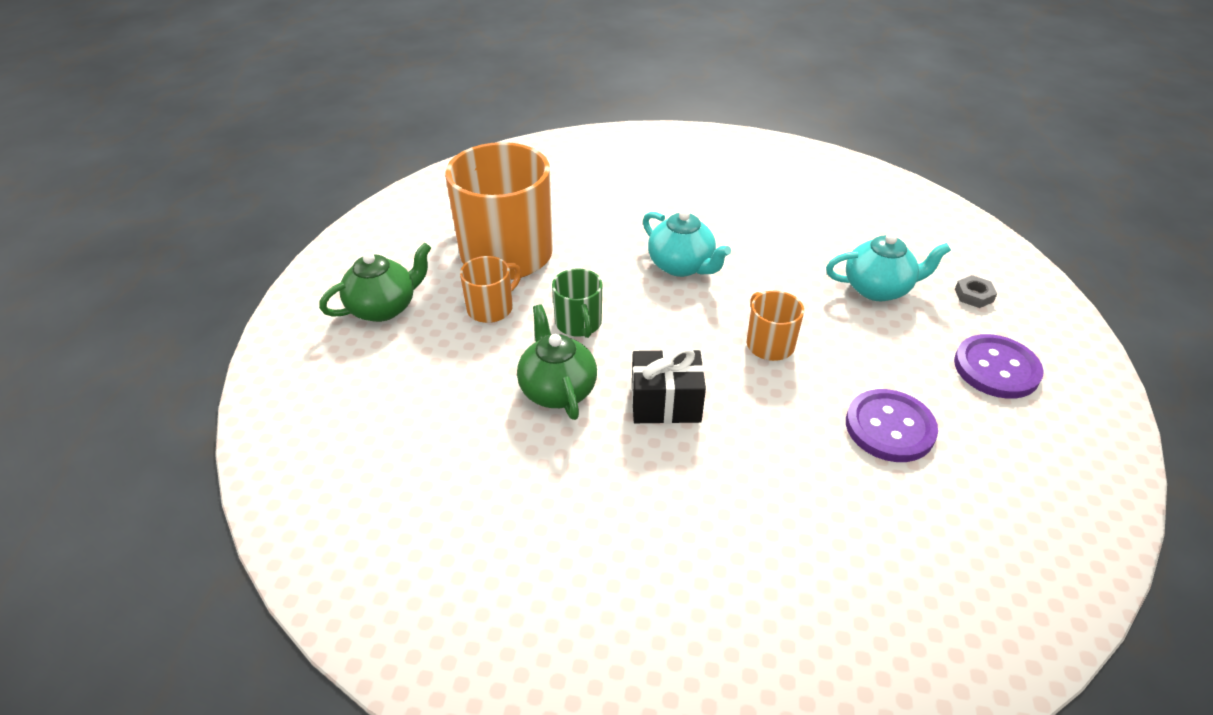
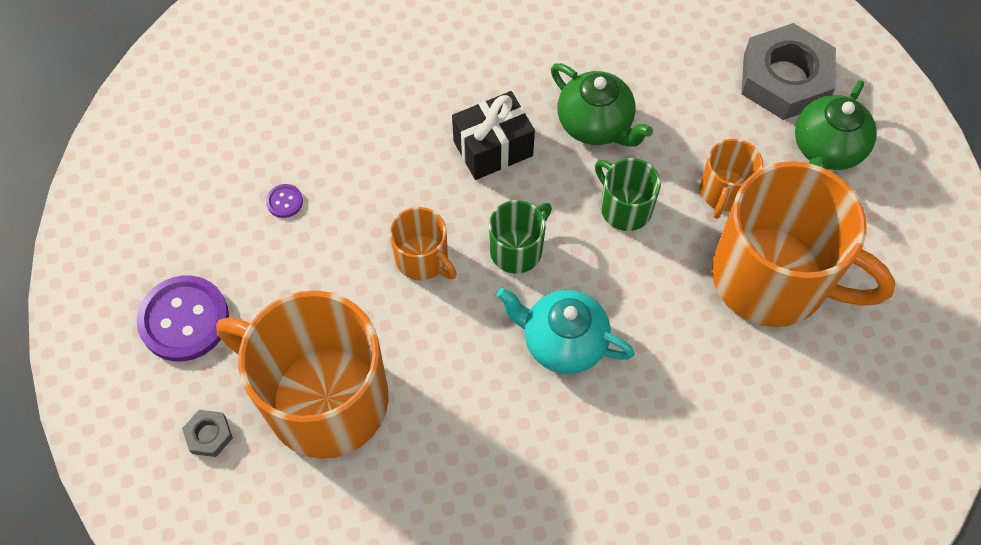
camera: 155 degrees right, 20 degrees up
turquoise teapot [826,233,951,301] -> orange mug [216,290,389,459]
purple button [846,389,938,462] -> purple button [266,184,303,218], size x0.43
none -> green mug [489,200,552,273]
none -> grey nut [742,23,836,120]

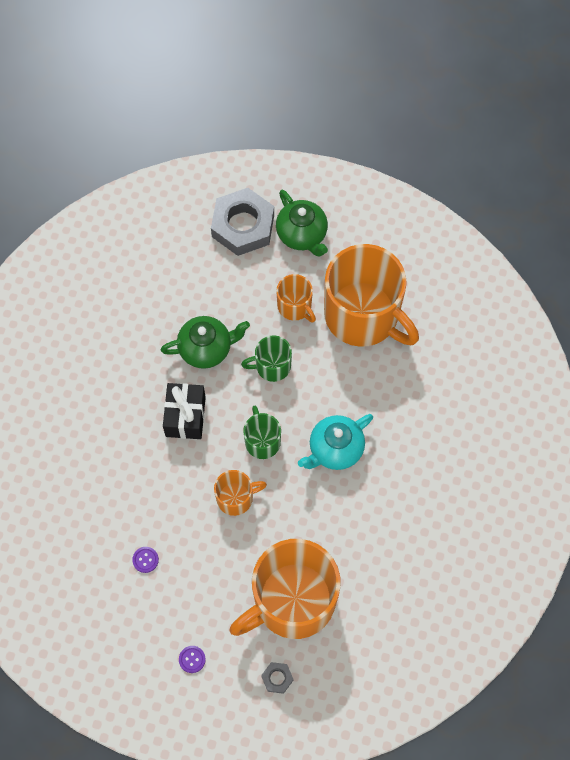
camera: 60 degrees left, 5 degrees up
purple button [136,276,229,361] -> purple button [179,646,206,673], size x0.43
orange mug [712,161,895,327] -> orange mug turned 75 degrees clockwise [324,244,419,347]

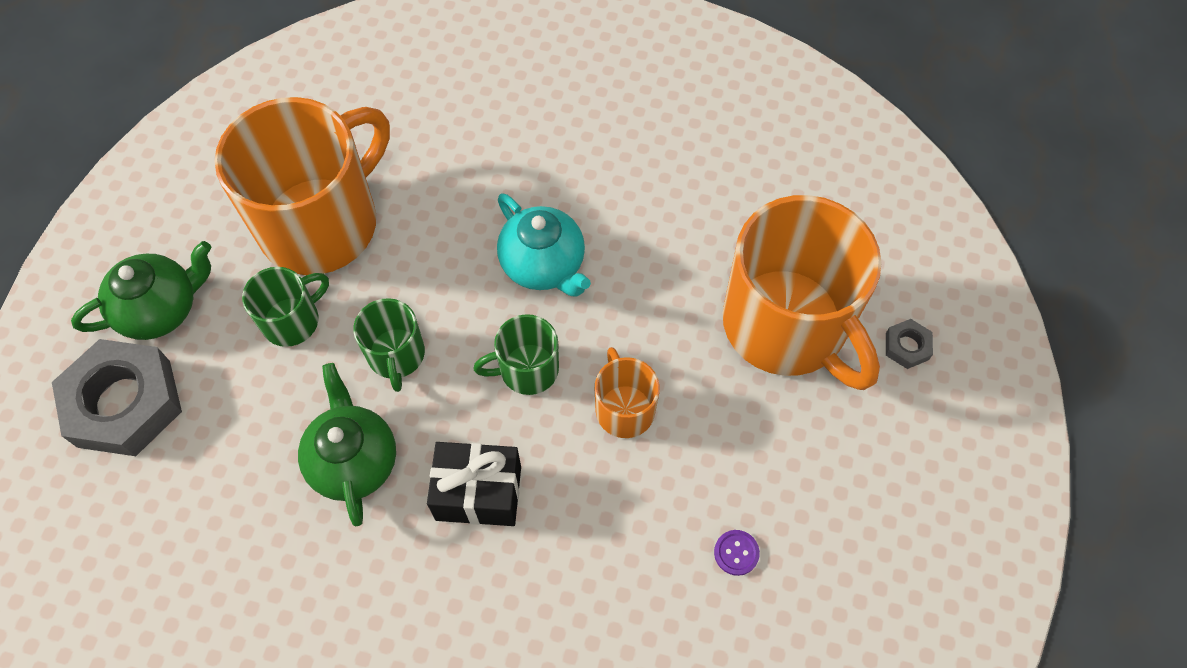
camera: 90 degrees left, 5 degrees down
purple button [179,646,206,673] -> none
orange mug [276,274,316,322] -> green mug [242,267,329,347]

